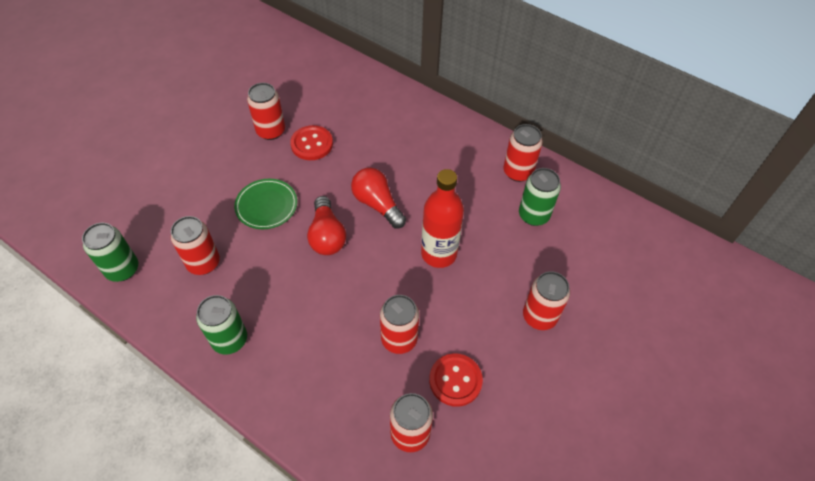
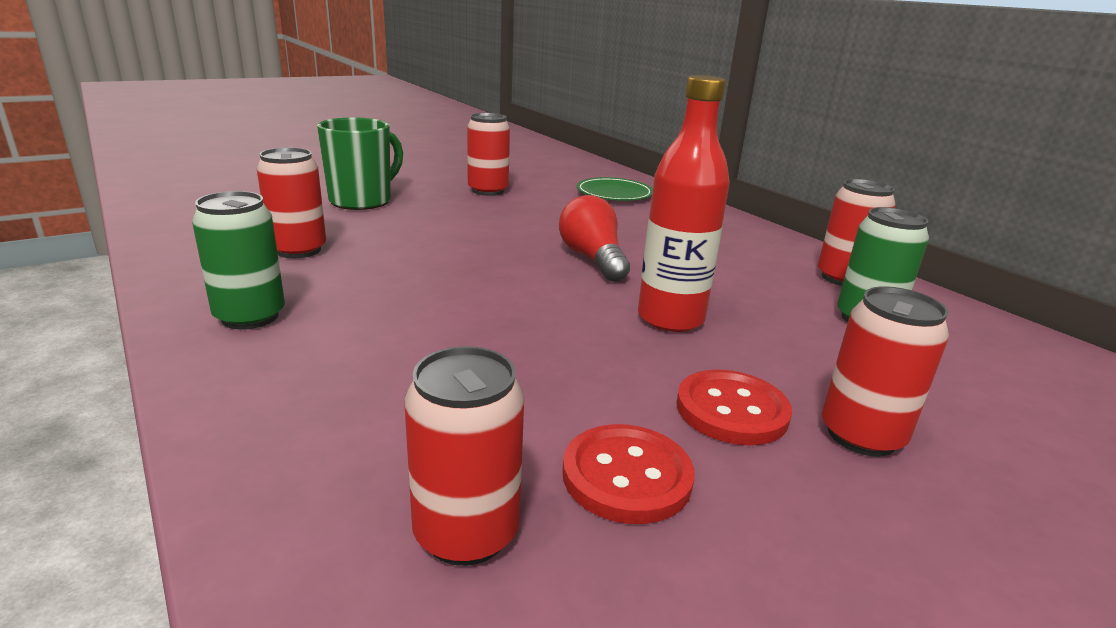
camera: 20 degrees right, 30 degrees down
green can [82,223,138,282] -> none
green plate [234,179,297,229] -> green plate moved to [577,177,653,201]
red button [290,125,333,160] -> red button moved to [676,369,792,445]
red light bulb [307,196,346,255] -> none
red can [380,295,419,354] -> none
none -> green mug [317,117,403,210]

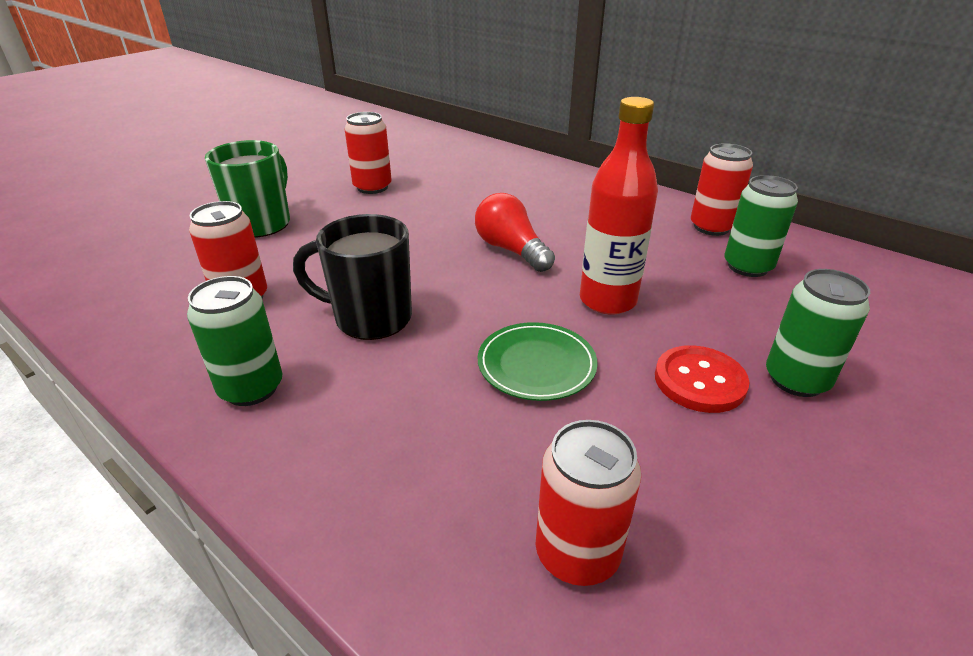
camera: 15 degrees left, 10 degrees up
red button [562,424,695,524] -> none
green plate [577,177,653,201] -> green plate moved to [478,322,598,401]
red can [822,286,949,457] -> green can [766,269,870,397]
none -> black mug [293,214,412,340]

